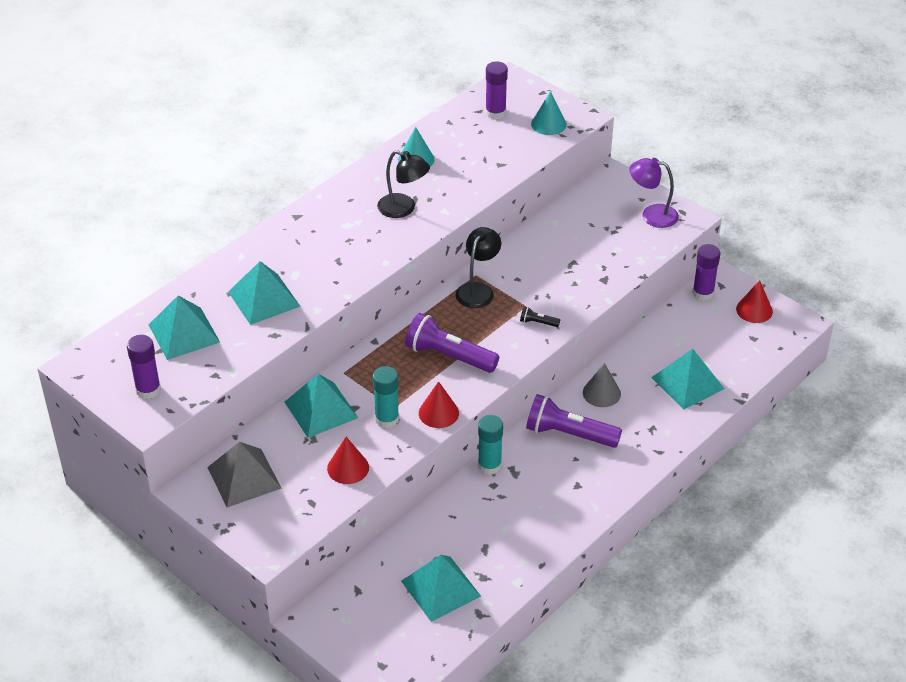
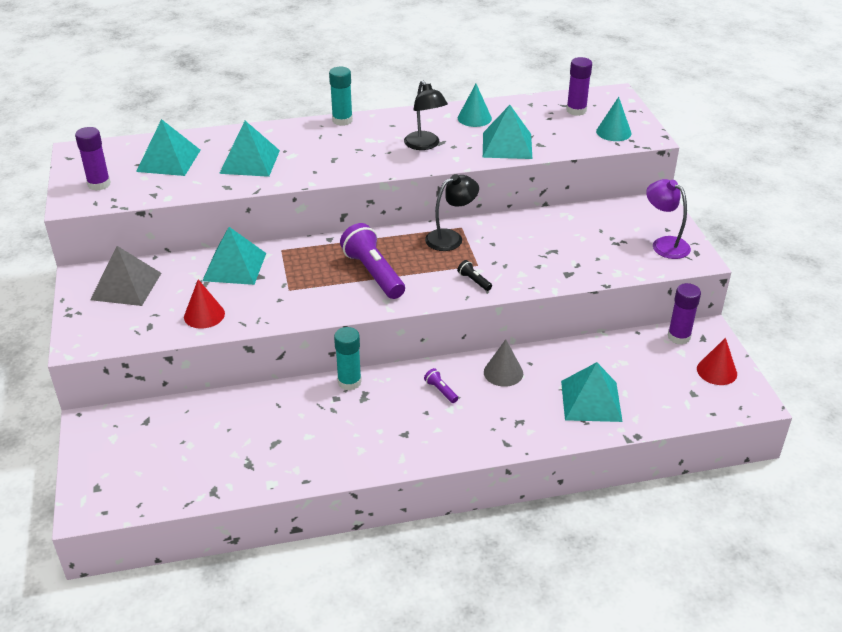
camera: 35 degrees right, 5 degrees down
turquoise glue stick [373,366,399,428] -> turquoise glue stick moved to [329,67,353,126]
turquoise pyramid [401,555,481,622] -> turquoise pyramid moved to [483,105,532,159]
red cone [419,381,459,428] -> none
purple flashlight [526,394,622,448] -> purple flashlight [424,368,458,403], size x0.43

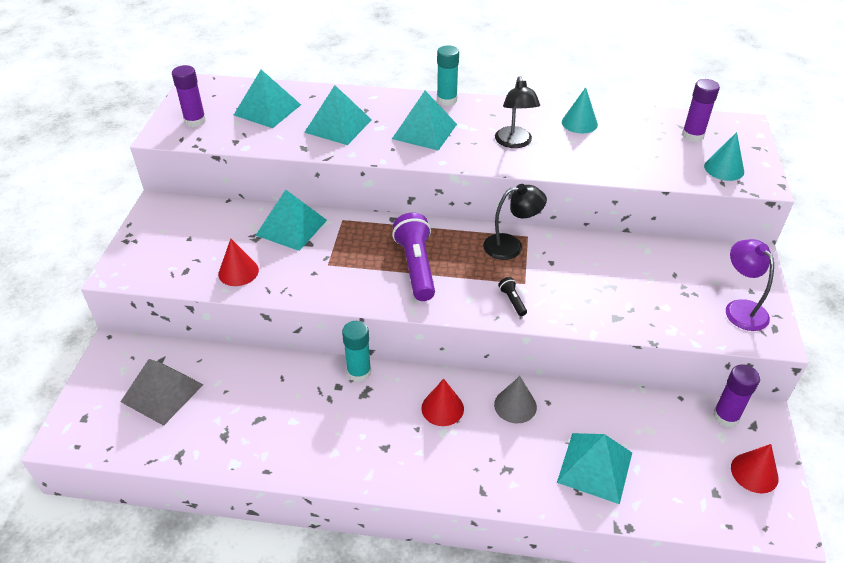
camera: 20 degrees right, 5 degrees up
grey pyramid [90,246,161,306] -> grey pyramid moved to [120,359,204,426]
purple flashlight [424,368,458,403] -> red cone [421,379,464,426]
turquoise pyramid [483,105,532,159] -> turquoise pyramid moved to [392,91,457,151]

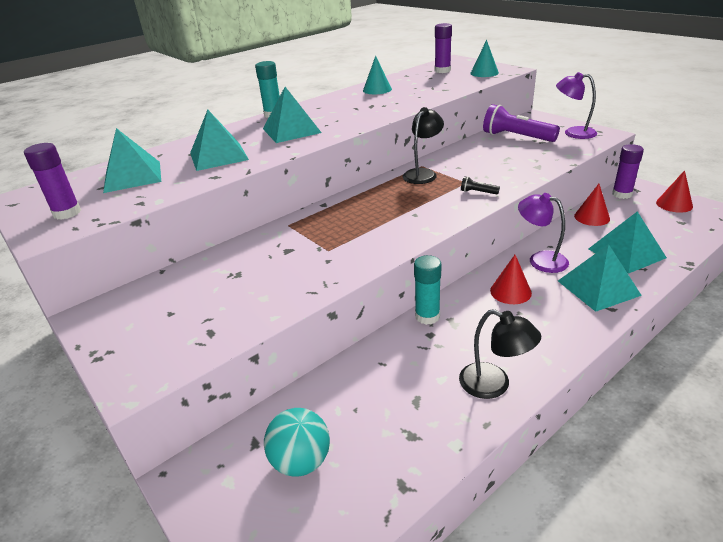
camera: 45 degrees left, 10 degrees down
grey pyramid [120,359,204,426] -> turquoise ball [264,408,330,477]
red cone [218,239,259,286] -> red cone moved to [574,184,610,226]
turquoise pyramid [255,189,327,251] -> turquoise pyramid moved to [558,244,642,312]
purple flashlight [392,213,435,301] -> purple flashlight moved to [483,104,560,142]
grey cone [494,376,537,424] -> purple lamp [518,193,569,273]
black lamp [495,76,540,148] -> black lamp moved to [459,309,541,399]

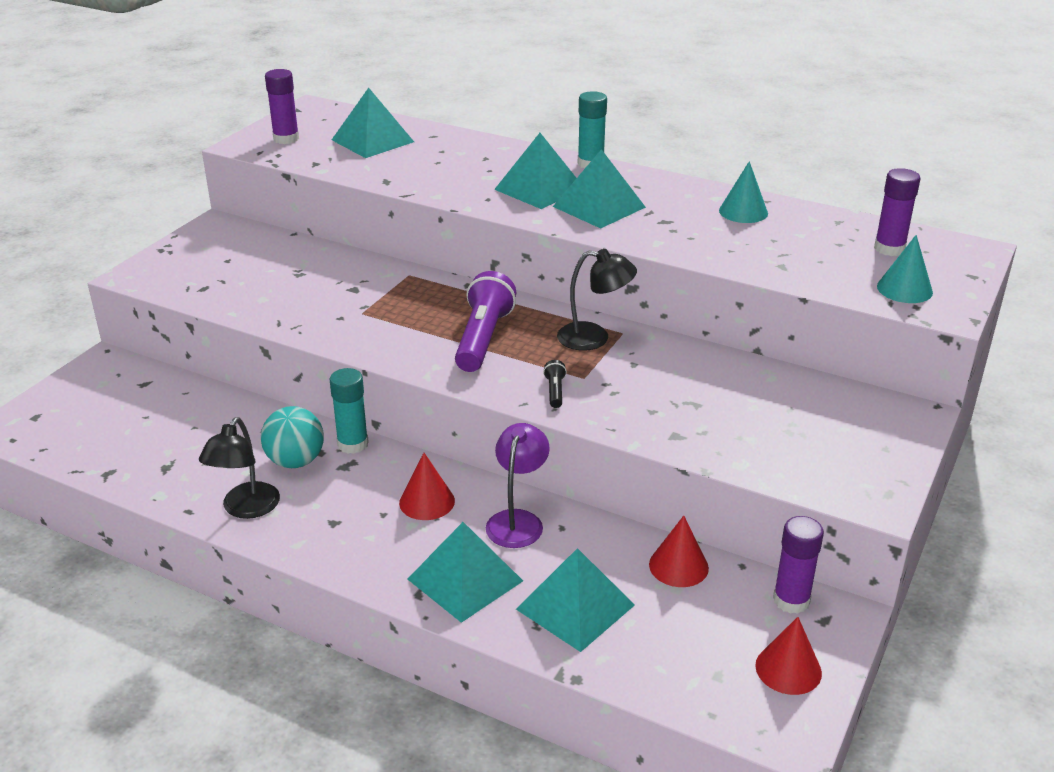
camera: 65 degrees right, 0 degrees up
turquoise pyramid [190,110,249,171] -> turquoise pyramid moved to [553,149,646,228]
turquoise ball [264,408,330,477] -> turquoise ball moved to [261,406,324,468]
purple flashlight [483,104,560,142] -> purple flashlight moved to [455,271,516,372]
purple lamp [556,72,597,139] -> none

